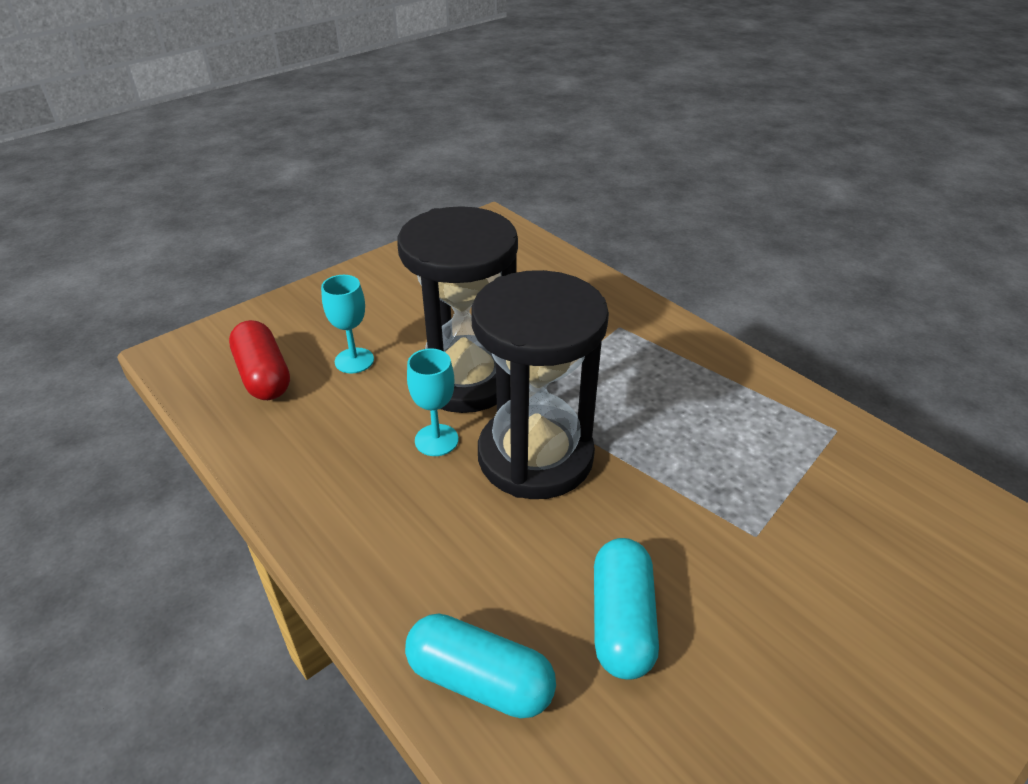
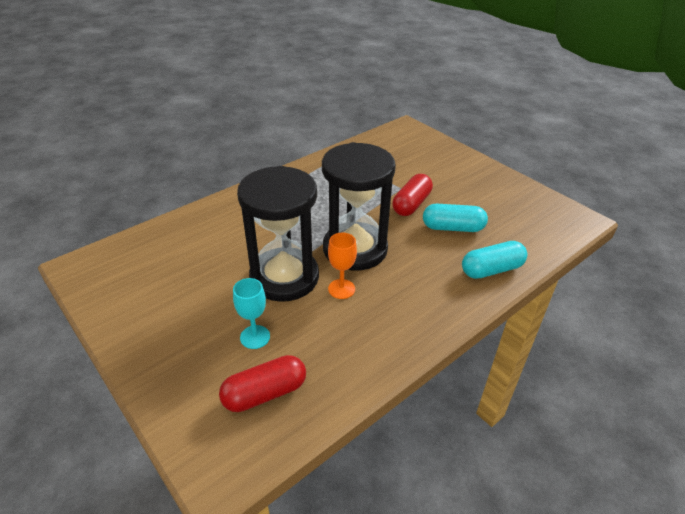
camera: 90 degrees left, 0 degrees up
turquoise capsule [405,614,556,718] -> turquoise capsule turned 45 degrees clockwise [462,241,527,279]
turquoise goblet [407,349,458,456] -> orange goblet [328,233,357,299]
none -> red capsule [392,174,433,216]

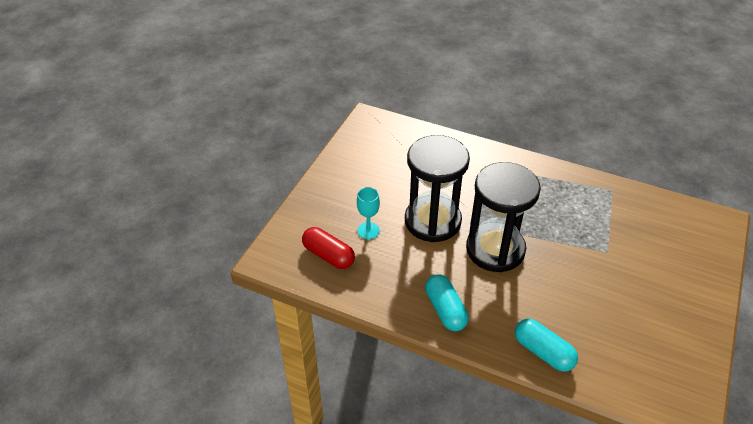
camera: 65 degrees right, 5 degrees up
orange goblet [328,233,357,299] -> none
red capsule [392,174,433,216] -> none
turquoise capsule [423,204,488,232] -> turquoise capsule moved to [425,274,469,331]

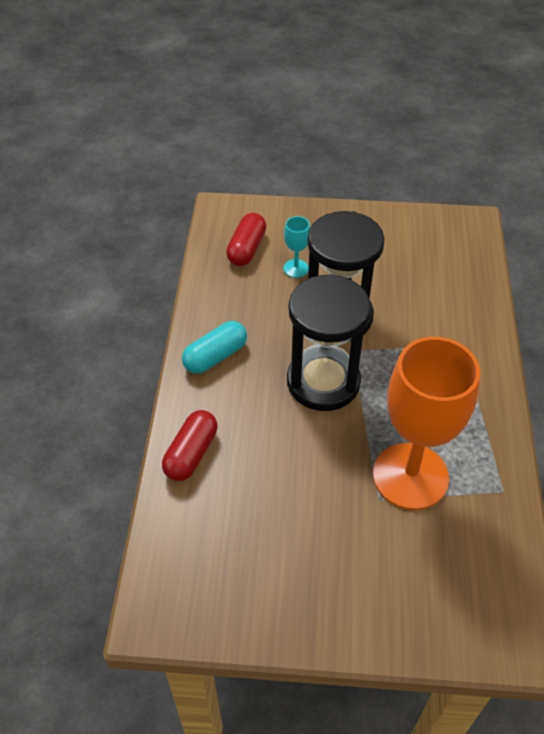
camera: 70 degrees right, 5 degrees up
turquoise capsule [515,319,578,372] -> red capsule [162,410,218,481]
none -> orange goblet [373,337,480,510]

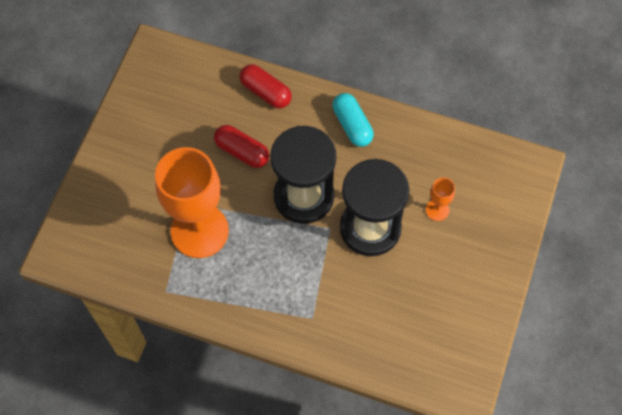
camera: 105 degrees right, 15 degrees up
red capsule [226,213,266,266] -> red capsule moved to [214,125,269,168]
turquoise goblet [284,216,310,278] -> orange goblet [426,178,455,221]

